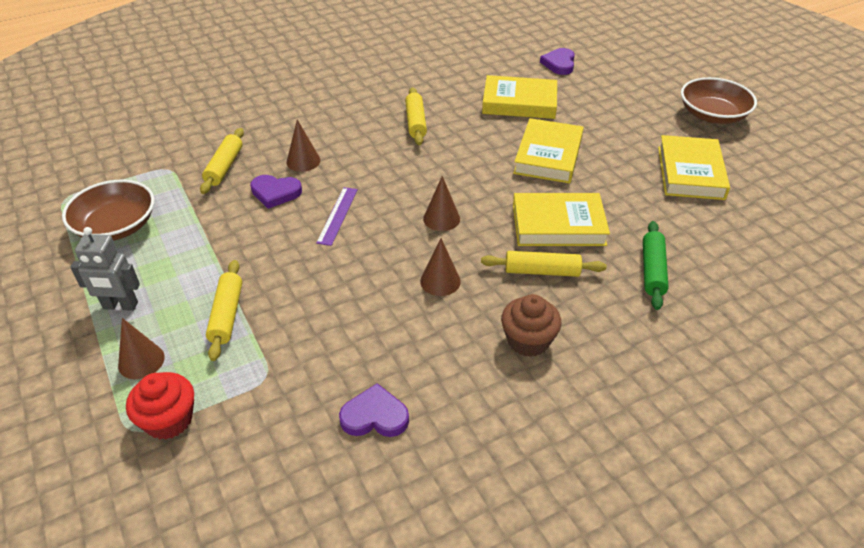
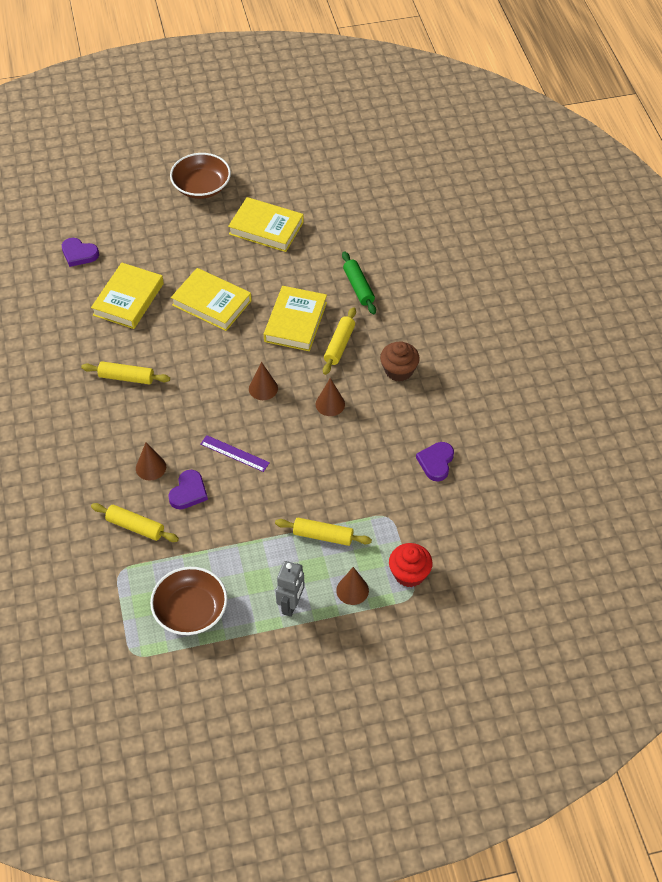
camera: 75 degrees left, 10 degrees up
green rolling pin [643,221,669,310] -> green rolling pin turned 45 degrees clockwise [342,251,376,315]

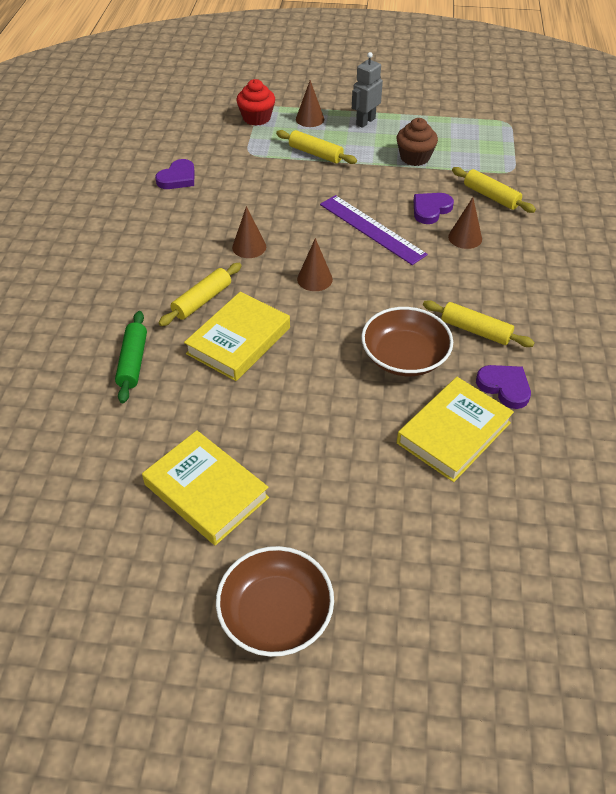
camera: 160 degrees left, 5 degrees down
purple heart [62,238,99,267] -> purple heart moved to [476,365,531,409]
brown bowl [150,567,227,635] -> brown bowl moved to [361,307,453,376]
yellow book [171,268,252,331] -> none
purple ruler [200,435,270,472] -> purple ruler [320,195,428,265], size x1.61
brown cupcake [380,341,420,382] -> brown cupcake moved to [397,118,438,166]

